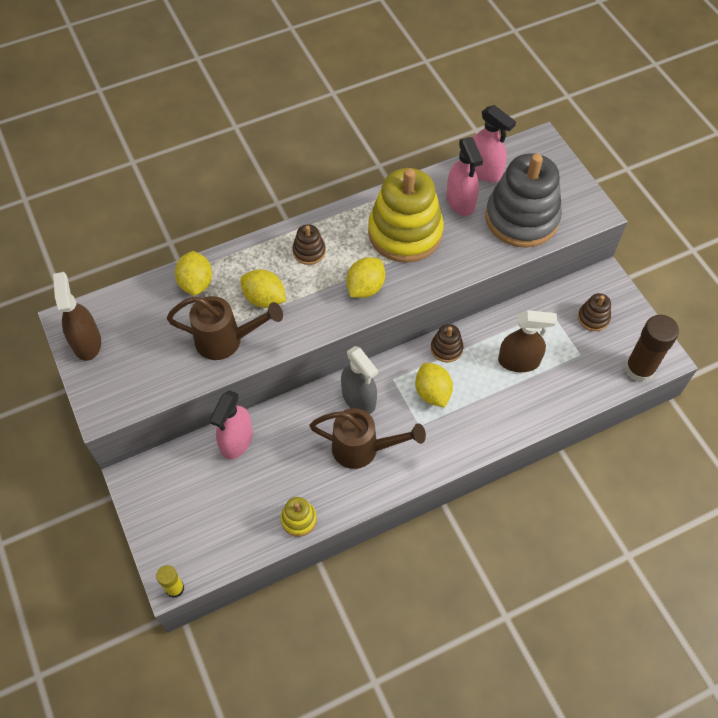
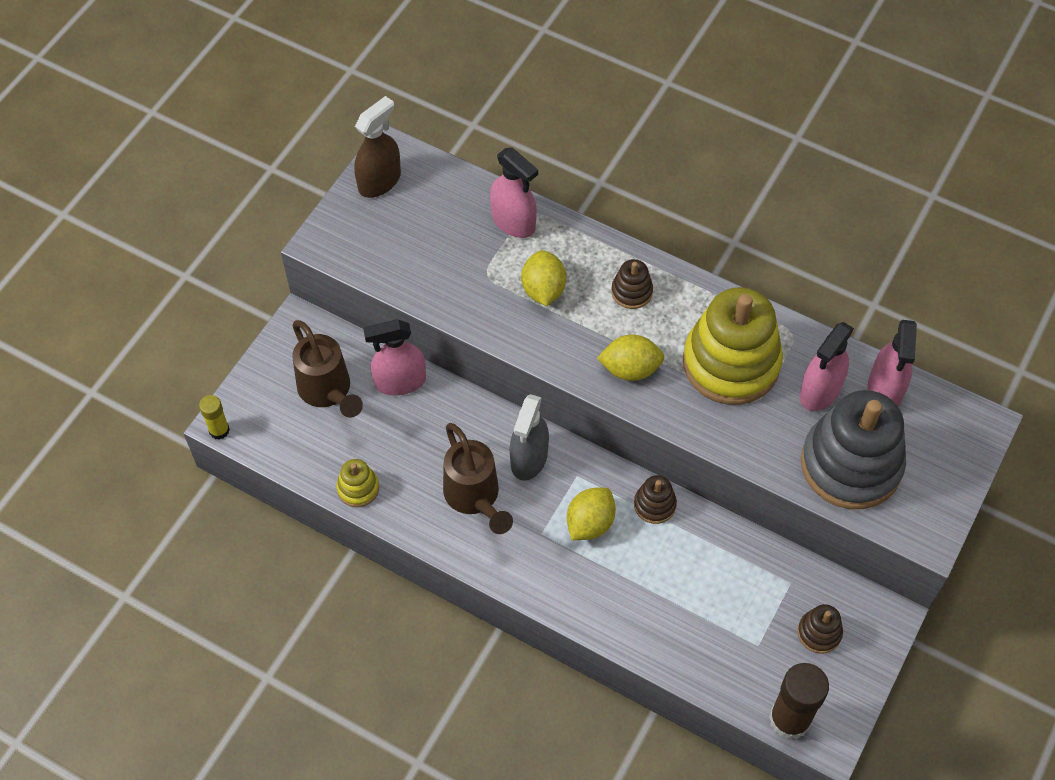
camera: 55 degrees right, 0 degrees up
brown watering can [167,296,283,360] -> brown watering can moved to [292,320,363,418]
yellow lemon [175,251,212,296] -> pink spray bottle [490,147,538,238]
brown spray bottle [498,310,557,372] -> none

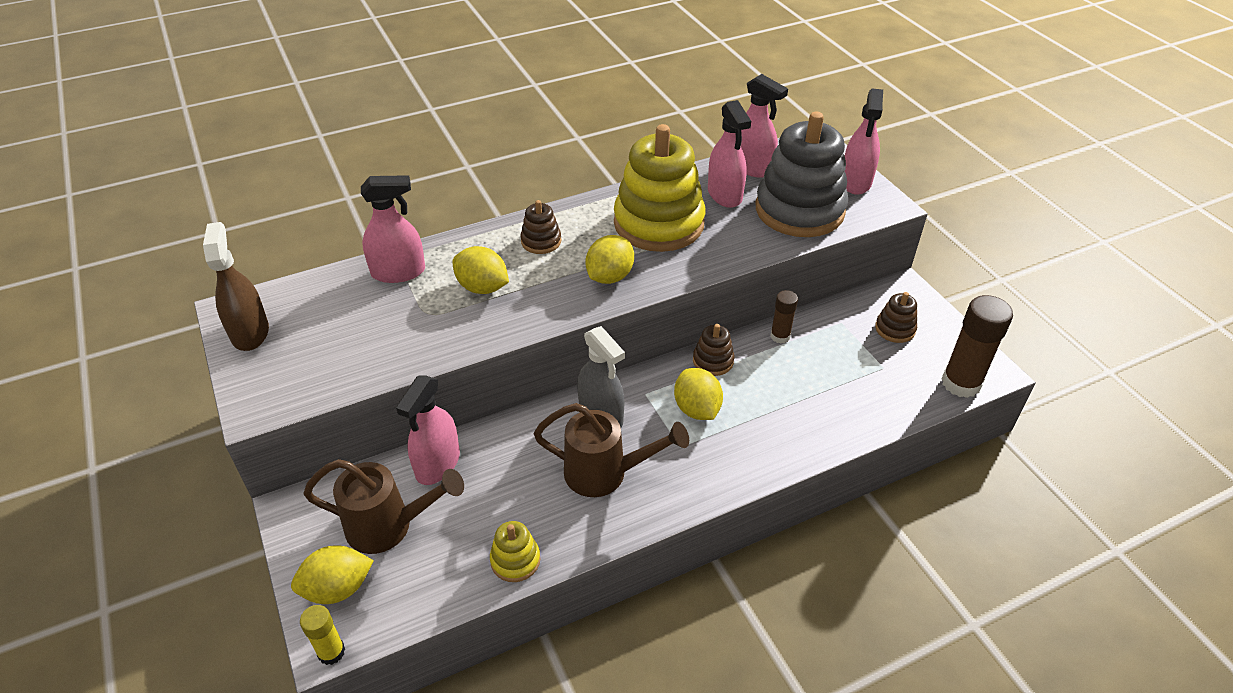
camera: 55 degrees left, 15 degrees down
none -> yellow lemon [291,545,374,604]
none -> brown glue stick [770,290,798,343]
none -> pink spray bottle [845,88,883,195]

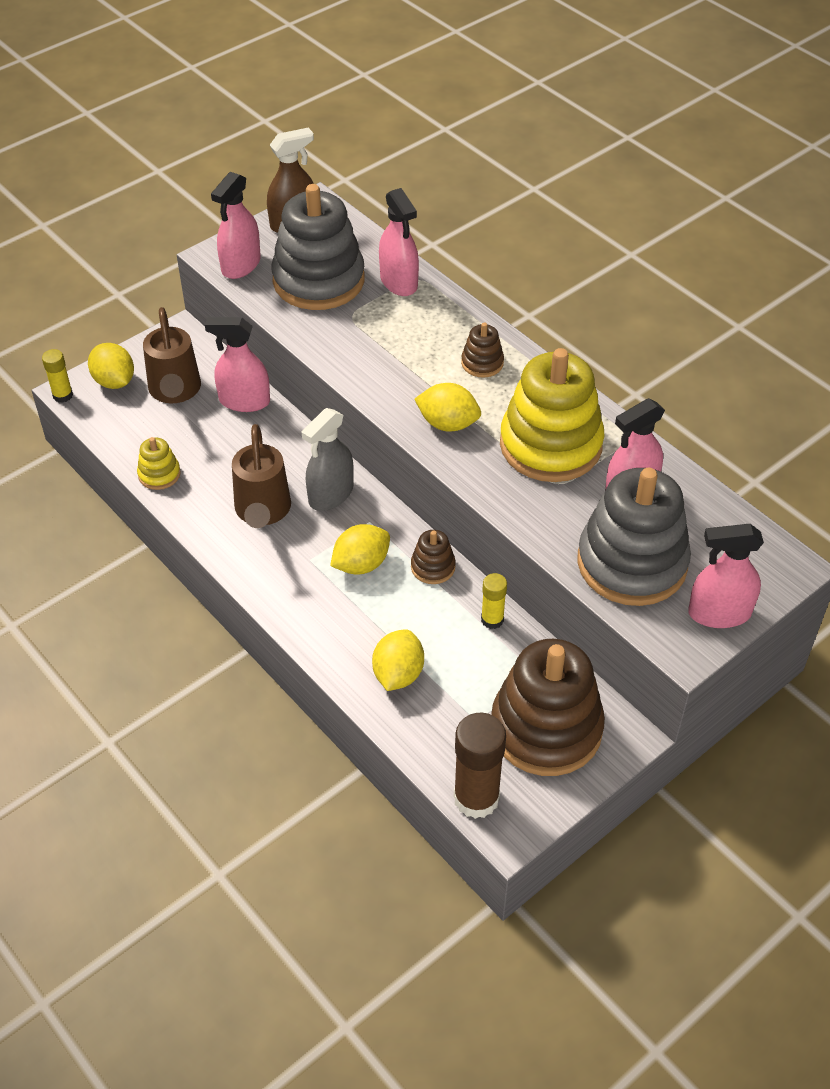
camera: 75 degrees right, 5 degrees up
yellow lemon [452,246,509,294] -> yellow lemon moved to [372,629,424,691]
pink spray bottle [741,74,788,178] -> pink spray bottle moved to [211,172,261,279]
brown glue stick [770,290,798,343] -> yellow glue stick [481,573,507,629]
brown stacking toy [875,292,917,343] -> brown stacking toy [491,639,605,776], size x2.29
none -> grey stacking toy [271,184,365,310]

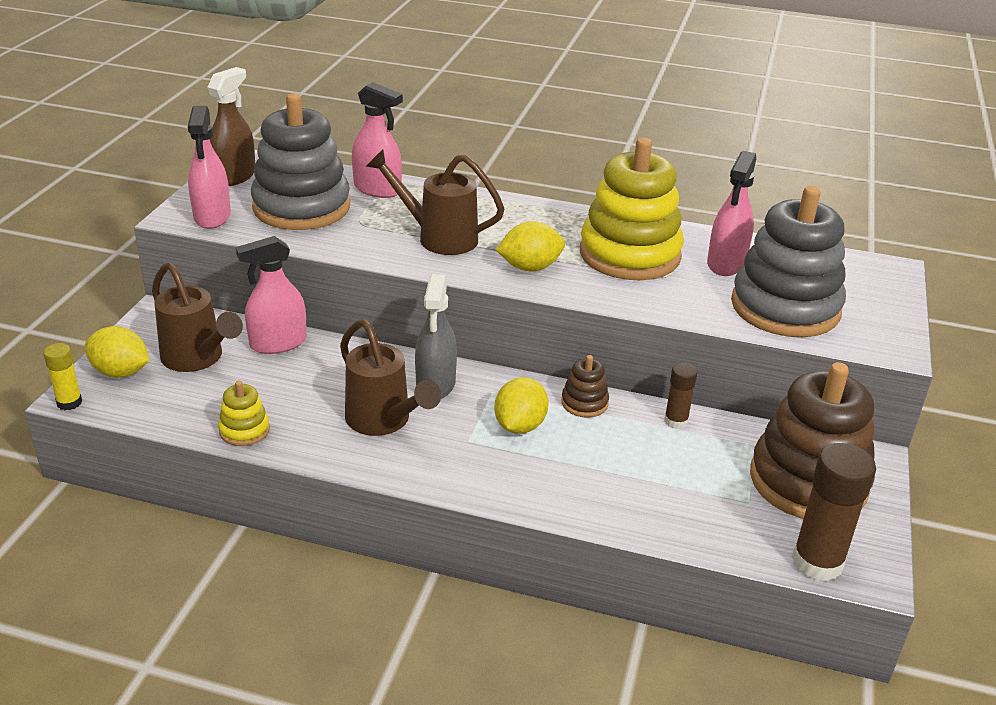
camera: 35 degrees left, 15 degrees down
yellow lemon [372,629,424,691] -> none
brown stacking toy [461,322,504,378] -> none
yellow glue stick [481,573,507,629] -> brown glue stick [664,363,698,429]
pink spray bottle [688,524,764,628] -> none
none -> brown watering can [366,149,504,255]

